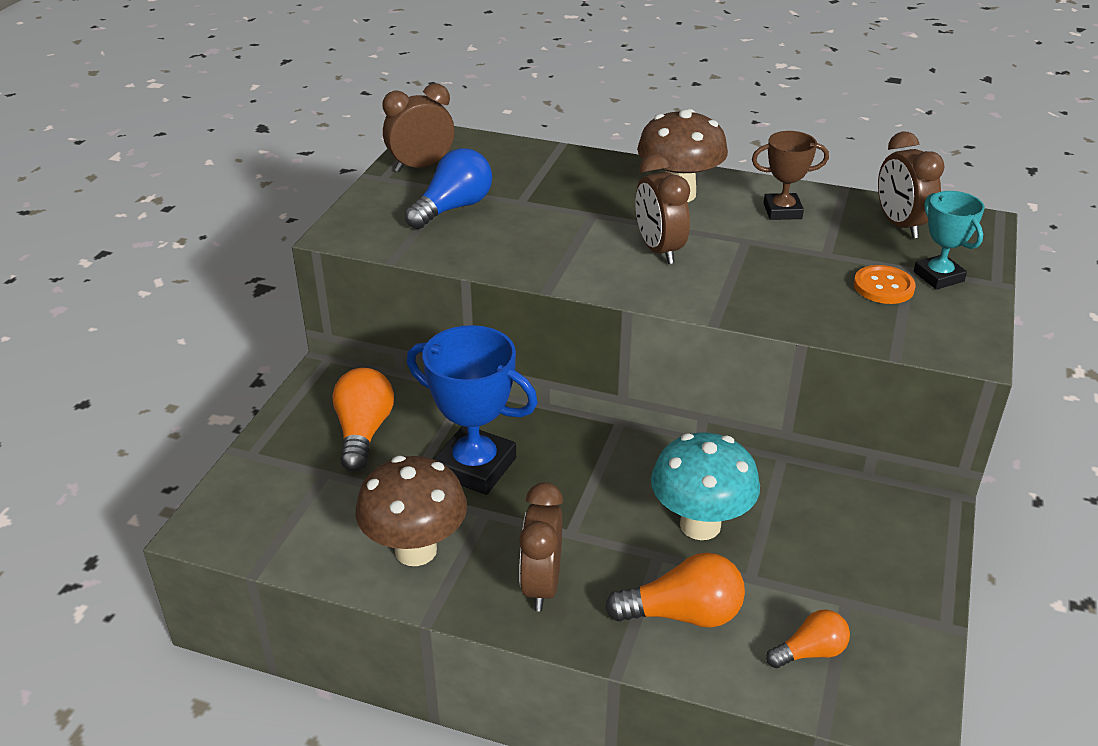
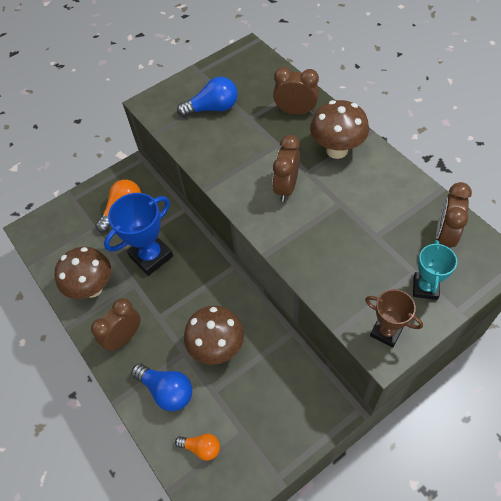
camera: 40 degrees right, 20 degrees up
brown clock [382,83,454,172] -> brown clock moved to [273,67,319,115]
blue trophy [407,325,538,495] -> blue trophy turned 75 degrees clockwise [104,193,173,276]
orange light bulb [605,552,745,628] -> blue light bulb [131,363,192,412]
turquoise mushroom [651,432,760,540] -> brown mushroom [184,306,244,365]
brown trophy [752,131,829,220] -> brown trophy moved to [365,289,423,348]
orange button [854,265,916,304] -> none

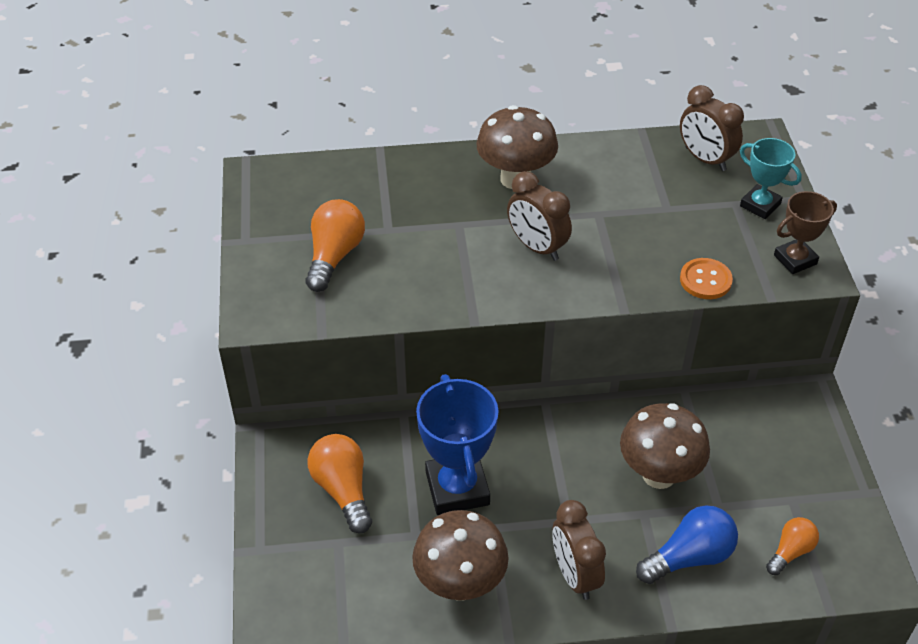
camera: 65 degrees left, 10 degrees down
blue light bulb [177,77,237,117] -> orange light bulb [306,199,365,292]
brown clock [273,67,319,115] -> none
none -> orange button [680,258,733,299]

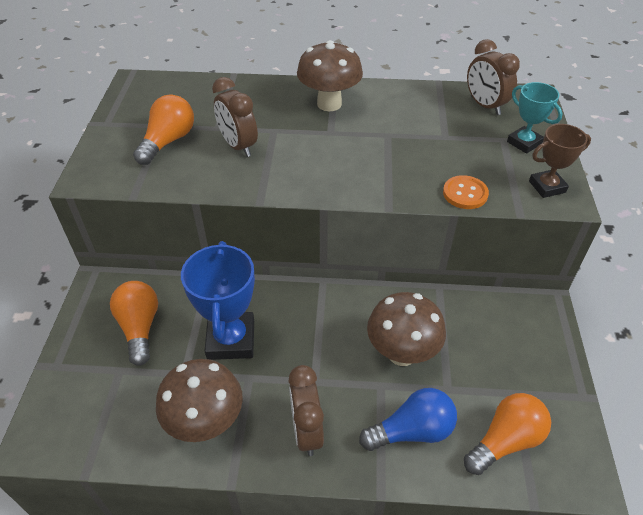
camera: 10 degrees right, 0 degrees up
brown clock [507,171,572,261] -> brown clock moved to [212,77,258,157]
orange light bulb [766,517,819,575] -> orange light bulb [464,393,551,475], size x1.60

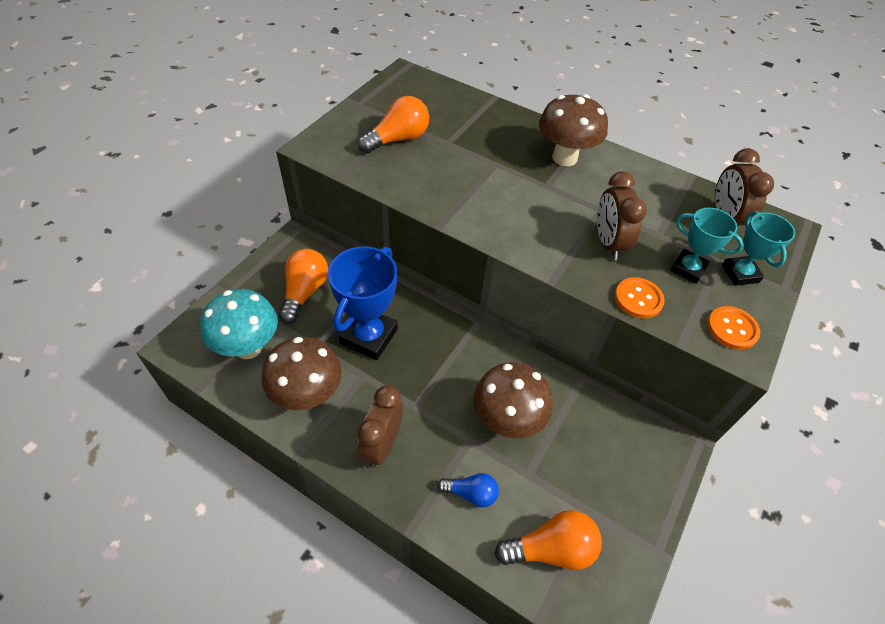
camera: 25 degrees right, 5 degrees up
brown clock [212,77,258,157] -> brown clock moved to [597,171,647,260]
blue light bulb [359,388,457,451] -> blue light bulb [437,473,499,508], size x0.62
brown trophy [529,124,591,198] -> orange button [707,306,760,350]
none -> turquoise mushroom [200,289,278,359]
none -> turquoise trophy [670,208,744,284]

